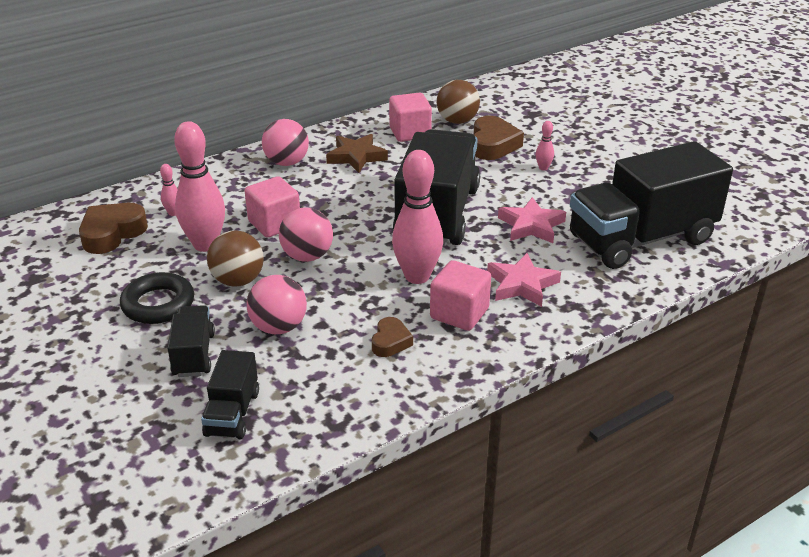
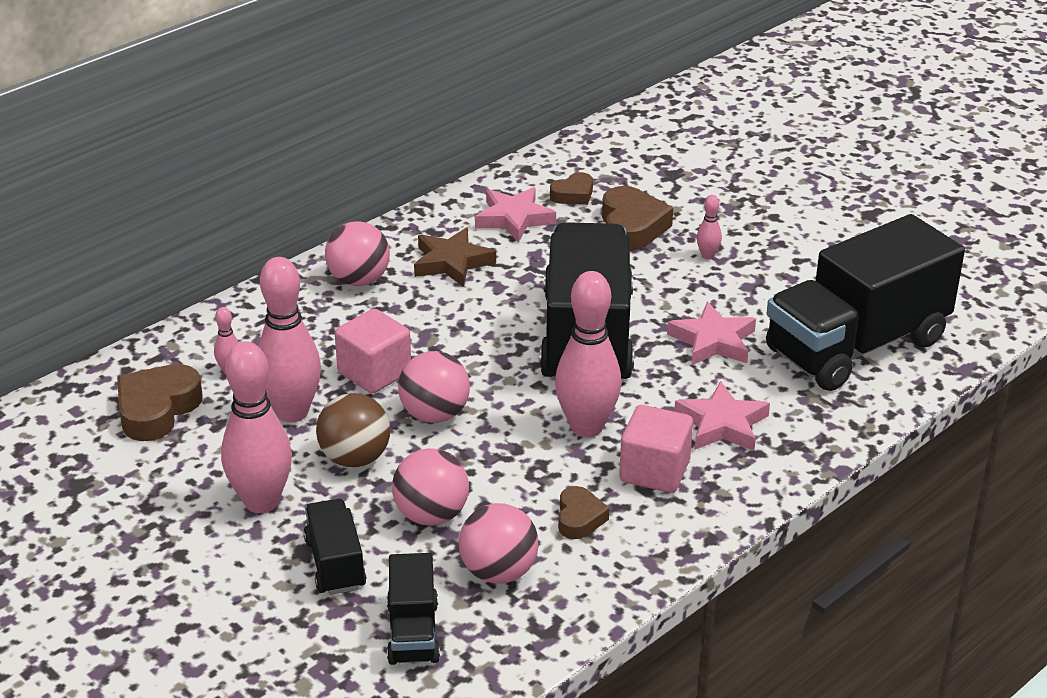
camera: 10 degrees left, 0 degrees up
black ring [120,272,194,324] -> pink bowling pin [221,341,292,513]
pink cube [389,93,432,142] -> pink star [475,187,556,242]
brown ball [437,80,480,124] -> brown heart [550,172,593,205]
none -> pink ball [459,503,539,584]

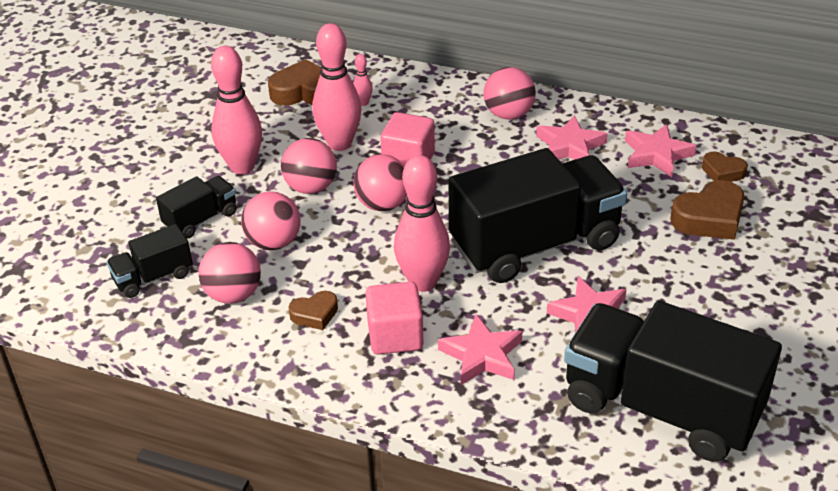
camera: 65 degrees right, 5 degrees up
brown ball [316,393,390,467] -> pink ball [281,138,337,194]
brown star [414,228,496,287] -> pink star [536,115,608,160]
pink bowling pin [697,195,722,259] -> none

